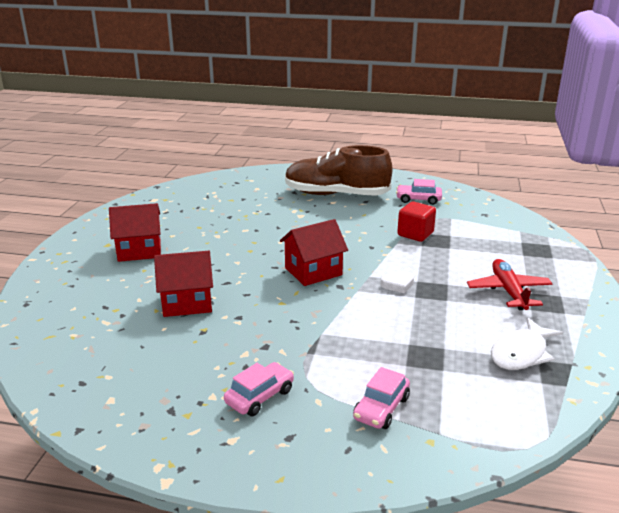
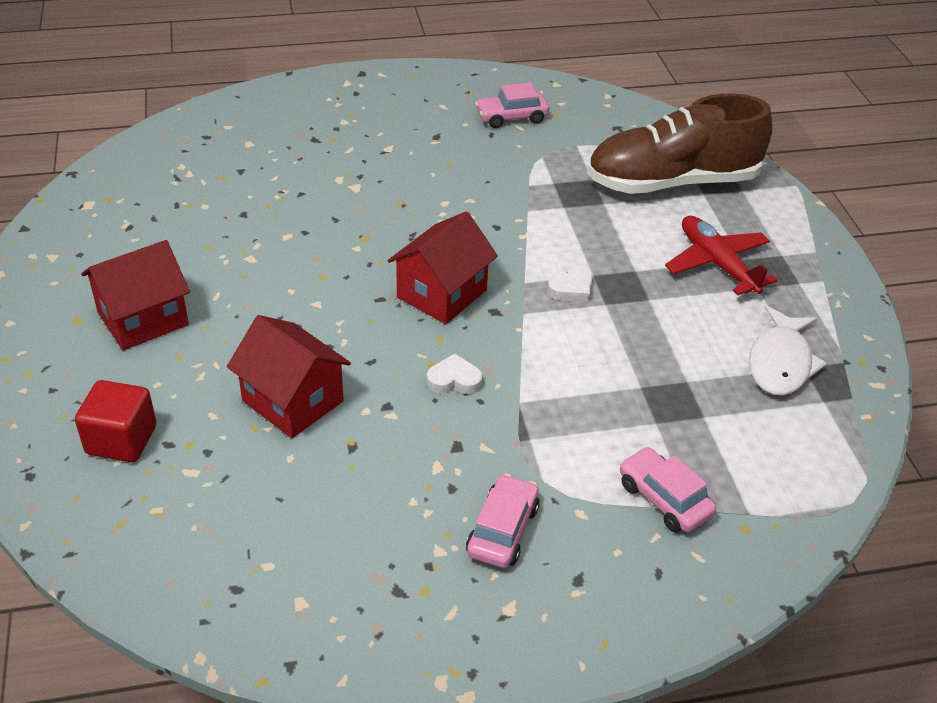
camera: 25 degrees left, 15 degrees up
red house [154,251,213,317] -> red house turned 75 degrees clockwise [227,315,351,438]
brown shoe [285,145,392,196] -> brown shoe moved to [587,94,773,194]
pink car [353,367,410,429] -> pink car turned 135 degrees clockwise [620,447,716,533]
red cube [397,201,436,242] -> red cube moved to [75,380,156,462]
none -> white heart [427,353,483,394]

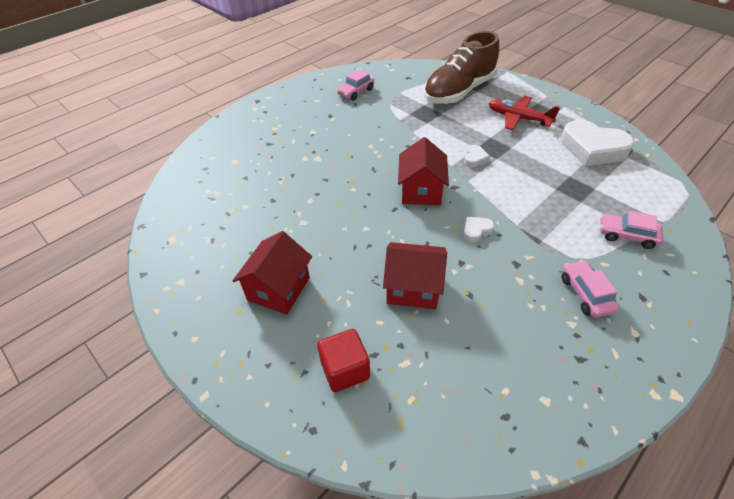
camera: 30 degrees left, 5 degrees up
white fish [749,305,827,396] -> white heart [561,120,634,166]

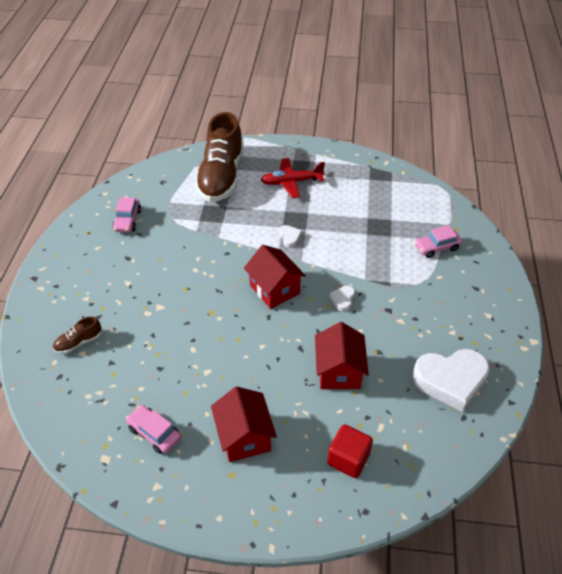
camera: 40 degrees left, 0 degrees up
red house [383,242,447,309] -> red house turned 60 degrees counterclockwise [315,322,369,389]
white heart [561,120,634,166] -> white heart moved to [412,349,490,412]
pink car [562,260,619,318] -> pink car moved to [126,405,181,454]
none -> brown shoe [53,317,102,354]

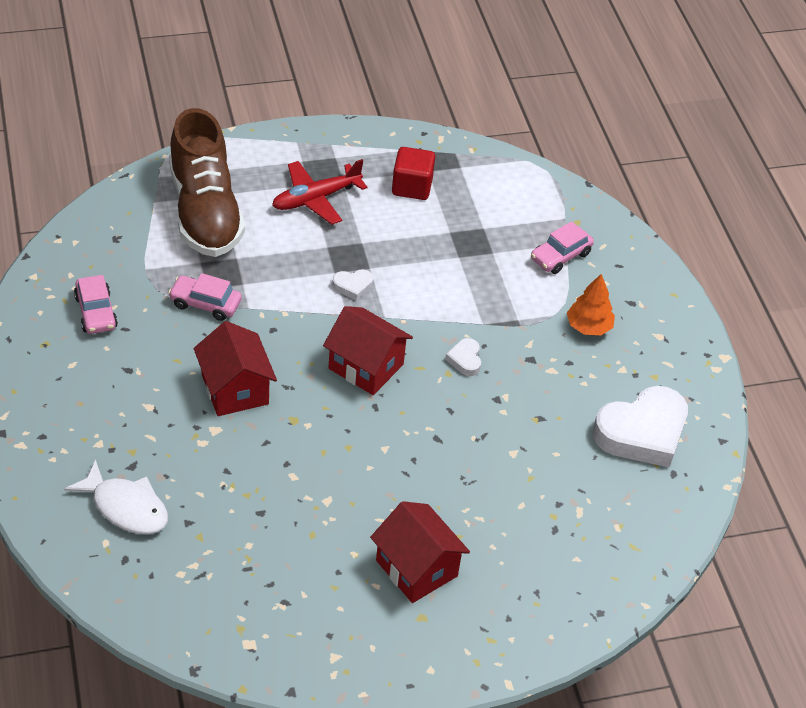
camera: 25 degrees left, 0 degrees up
brown shoe [53,317,102,354] -> white fish [64,459,168,534]
pink car [126,405,181,454] -> pink car moved to [168,273,242,321]
white heart [279,225,302,248] -> white heart turned 120 degrees clockwise [332,269,373,301]
red house [315,322,369,389] -> red house moved to [194,321,277,416]
red cube [327,424,373,478] -> red cube moved to [392,147,435,200]
none -> orange tree [567,274,615,335]

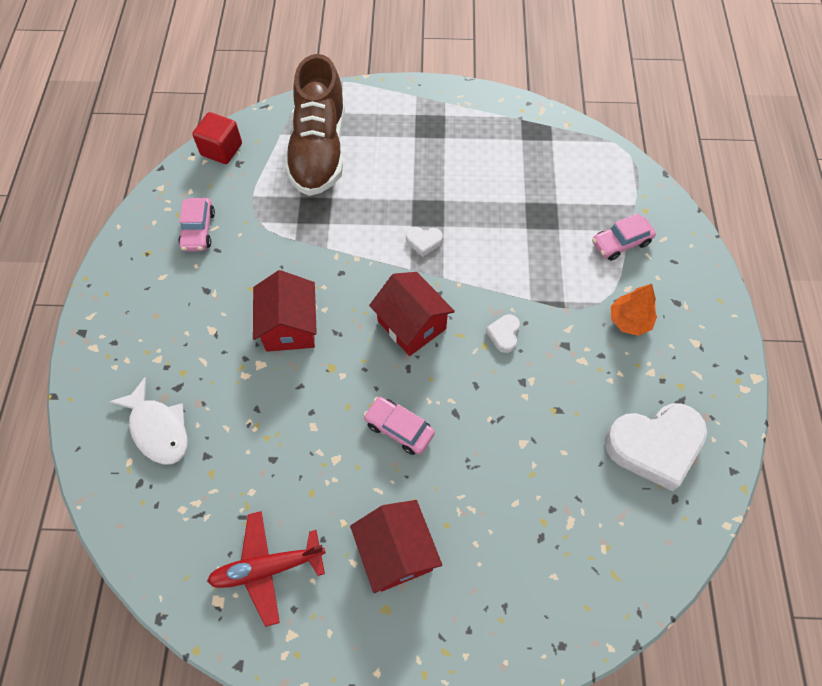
camera: 20 degrees right, 15 degrees up
pink car [168,273,242,321] -> pink car moved to [363,397,435,455]
red plane [272,159,368,225] -> red plane moved to [207,511,326,627]
red cube [392,147,435,200] -> red cube moved to [192,112,242,164]

